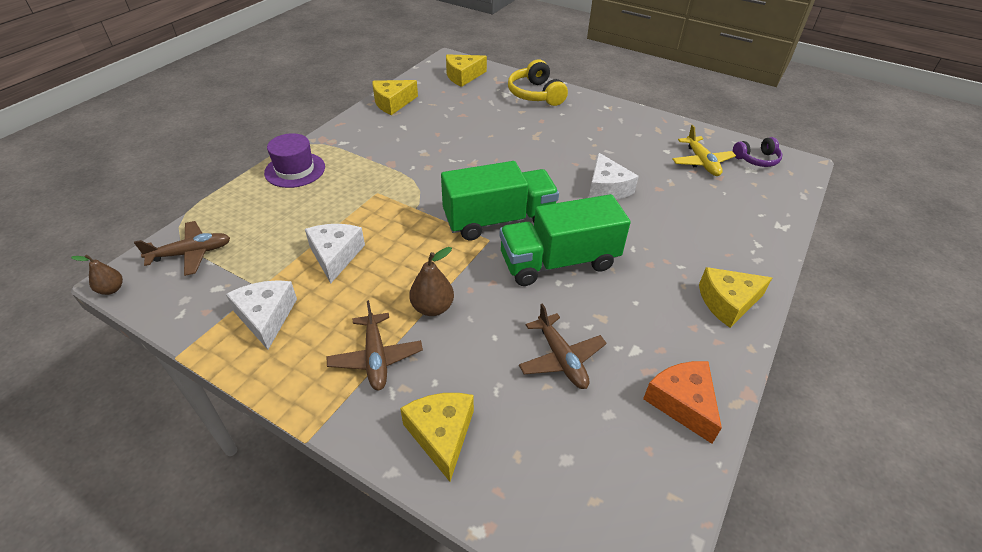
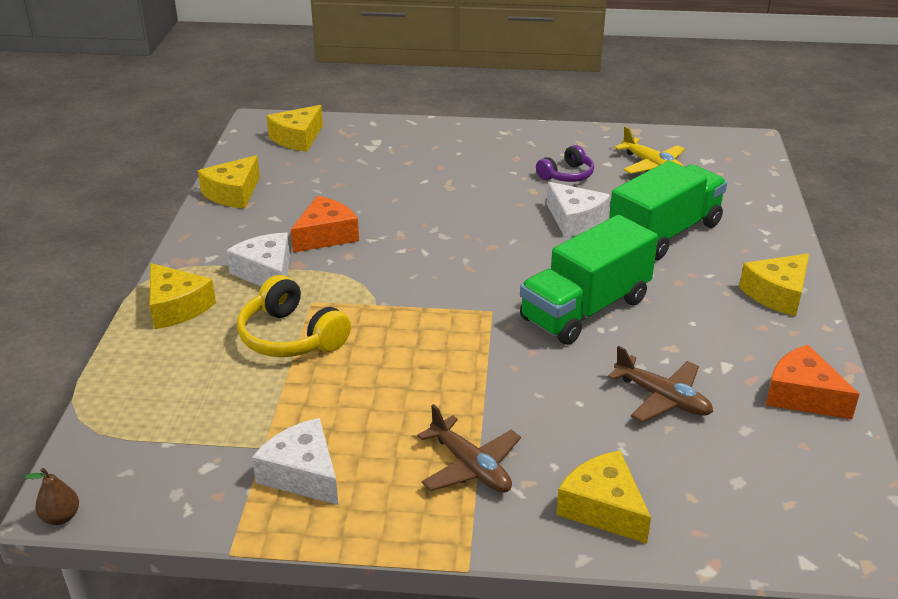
camera: 25 degrees left, 10 degrees down
brown plane [134,221,230,276] -> none
purple hat [264,133,325,188] -> yellow cheese [150,263,216,329]
white cheese [305,224,365,283] -> white cheese moved to [226,233,290,287]
brown pear [409,247,454,316] -> none
green truck [441,161,559,240] -> green truck moved to [609,161,727,260]
yellow headphones [508,60,568,106] -> yellow headphones moved to [237,275,351,357]
purple headphones [733,137,782,167] -> purple headphones moved to [536,145,594,182]
none -> orange cheese [291,196,359,253]

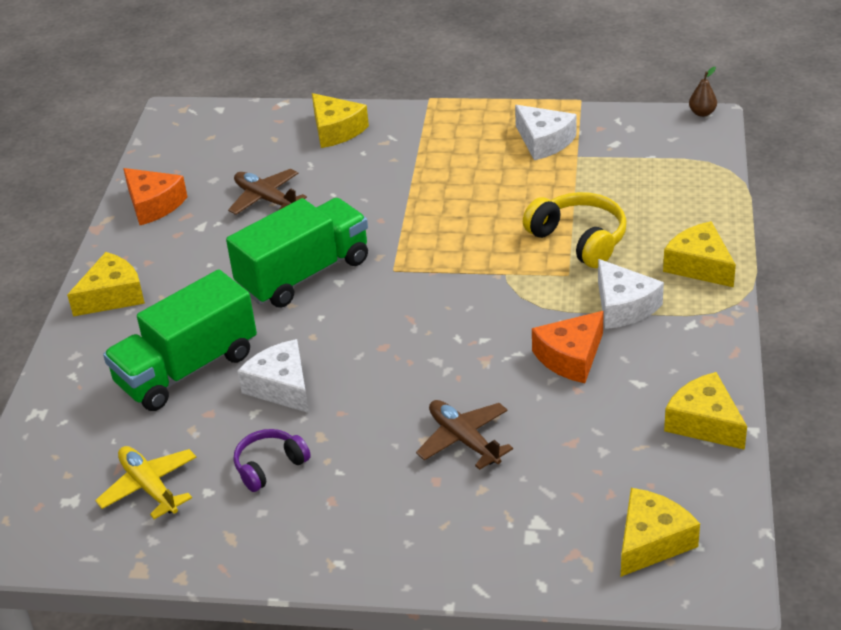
camera: 175 degrees left, 5 degrees up
yellow cheese [198,155,260,209] -> yellow cheese turned 75 degrees counterclockwise [664,372,747,450]
brown plane [417,404,521,493] -> brown plane moved to [416,400,513,470]

